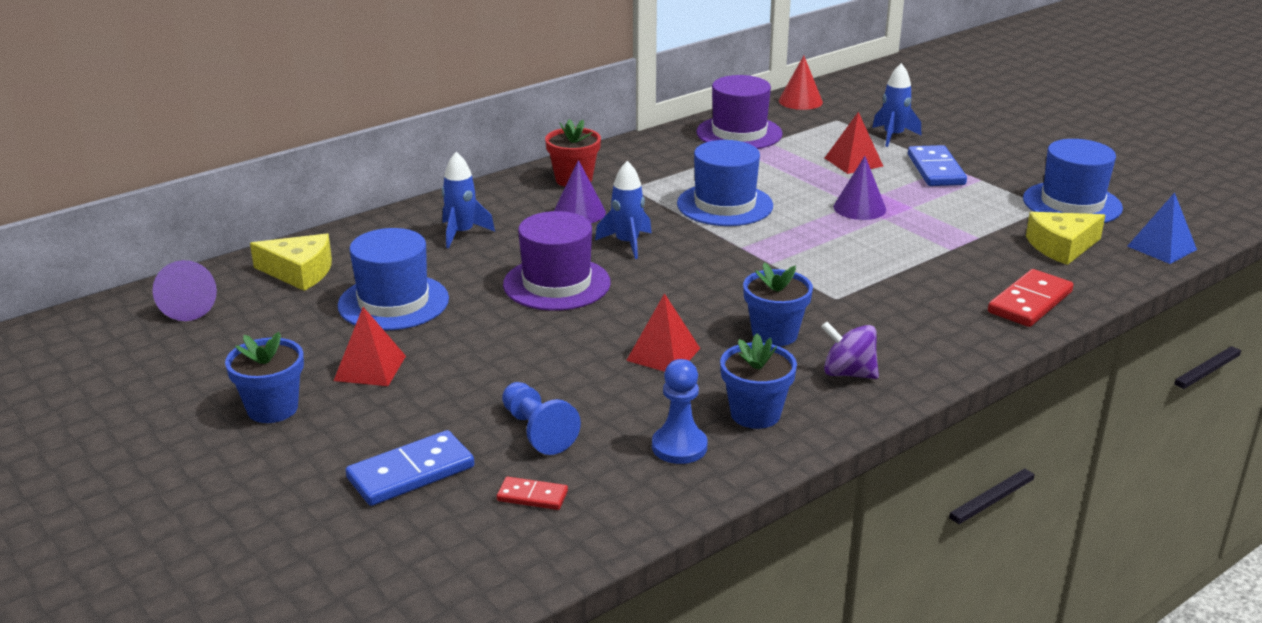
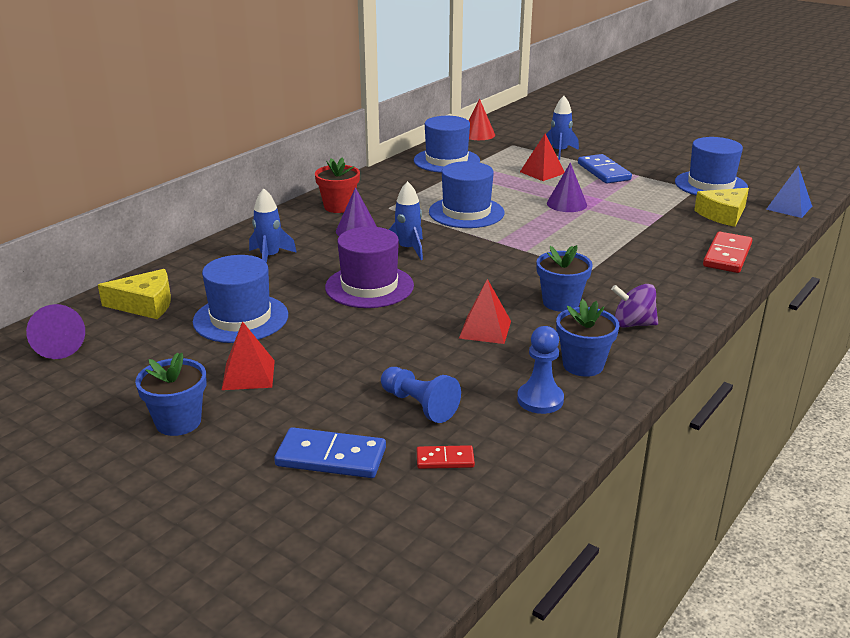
camera: 15 degrees left, 0 degrees up
blue domino [346,430,474,506] -> blue domino turned 60 degrees clockwise [274,427,386,478]
purple hat [696,75,783,149] -> blue hat [414,116,480,173]

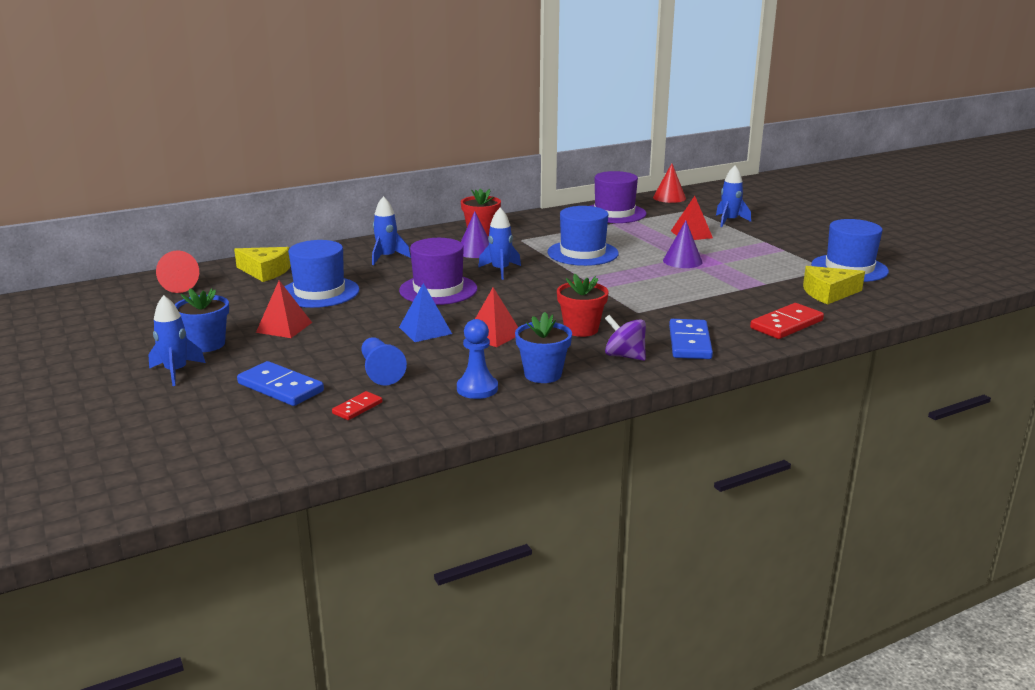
camera: 25 degrees right, 5 degrees down
purple cone [26,304,85,359] -> red cone [156,251,199,293]
blue hat [414,116,480,173] -> purple hat [590,171,647,223]
red domino [417,445,475,469] -> red domino turned 75 degrees counterclockwise [332,391,382,420]
blue flower pot [536,245,593,312] -> red flower pot [557,274,609,337]
blue domino [578,154,632,183] -> blue domino moved to [669,319,713,359]
blue pyramid [766,165,812,218] -> blue pyramid moved to [399,283,452,342]
none -> blue rocket [149,295,206,386]

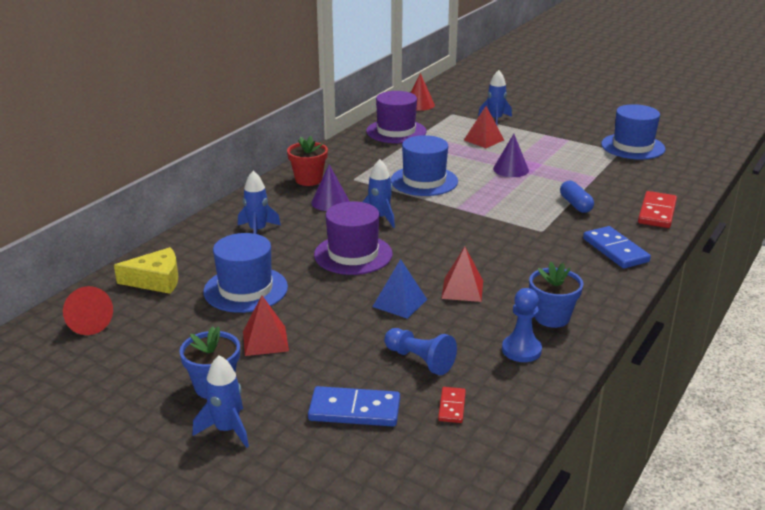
camera: 30 degrees left, 5 degrees up
red flower pot [557,274,609,337] -> none
purple spinning top [605,315,646,361] -> none
yellow cheese [803,266,865,305] -> none
none -> blue capsule [560,181,594,213]

